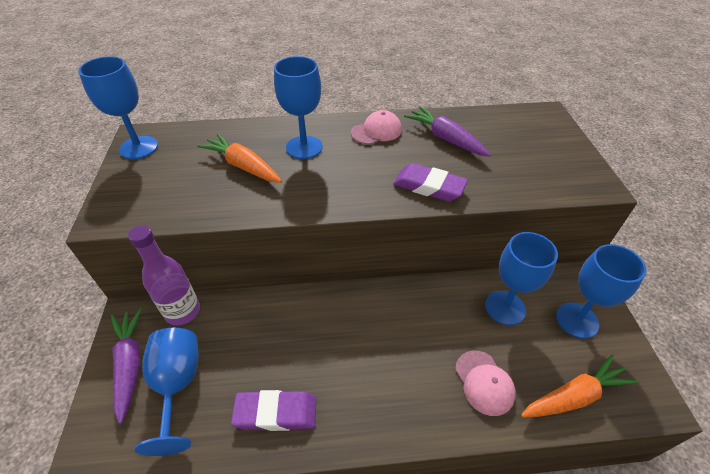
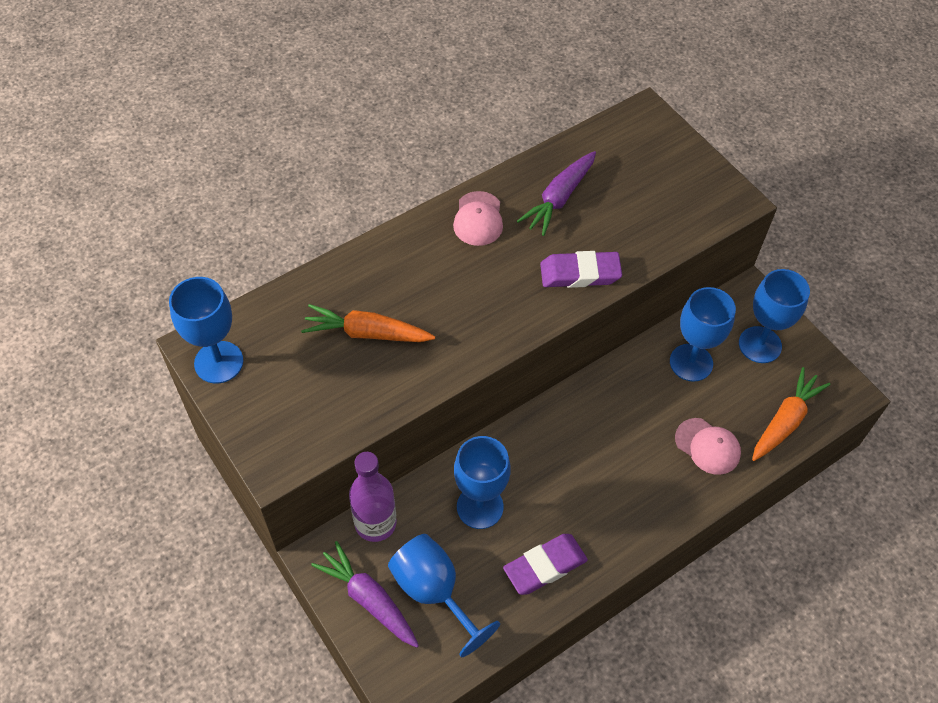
camera: 30 degrees left, 10 degrees up
blue goblet [274,56,323,159] -> blue goblet moved to [454,436,511,529]
pink cap [351,110,402,145] -> pink cap turned 150 degrees clockwise [453,191,503,246]
purple carrot [404,106,491,157] -> purple carrot turned 75 degrees counterclockwise [517,151,596,236]

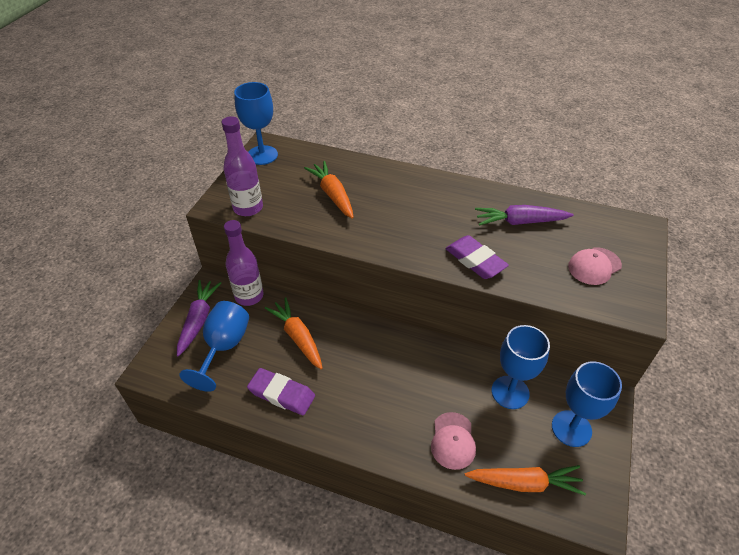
camera: 55 degrees right, 10 degrees down
pink cap [453,191,503,246] -> pink cap moved to [568,247,622,285]
blue goblet [454,436,511,529] -> orange carrot [265,297,323,370]
none -> purple bottle [221,116,263,216]

